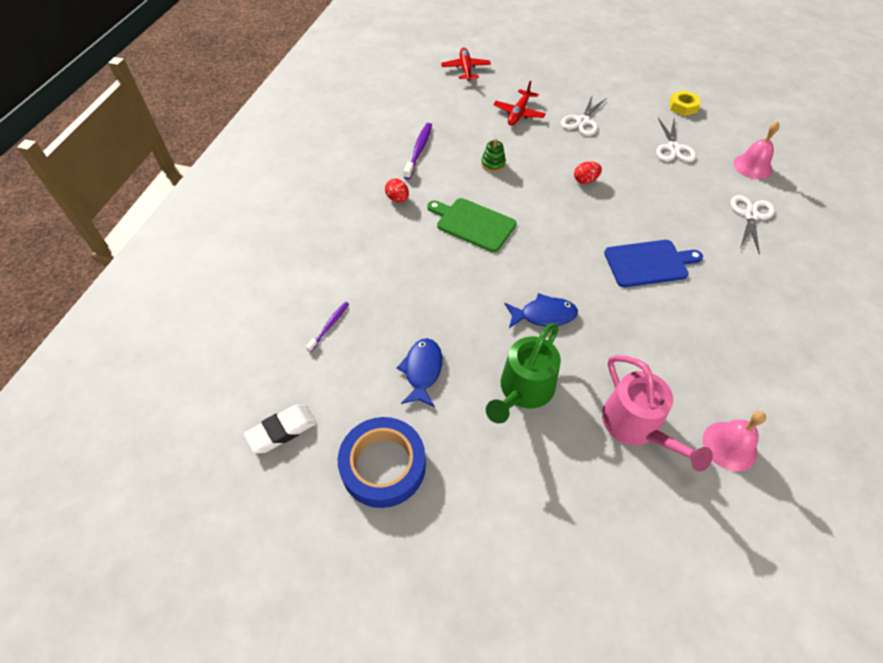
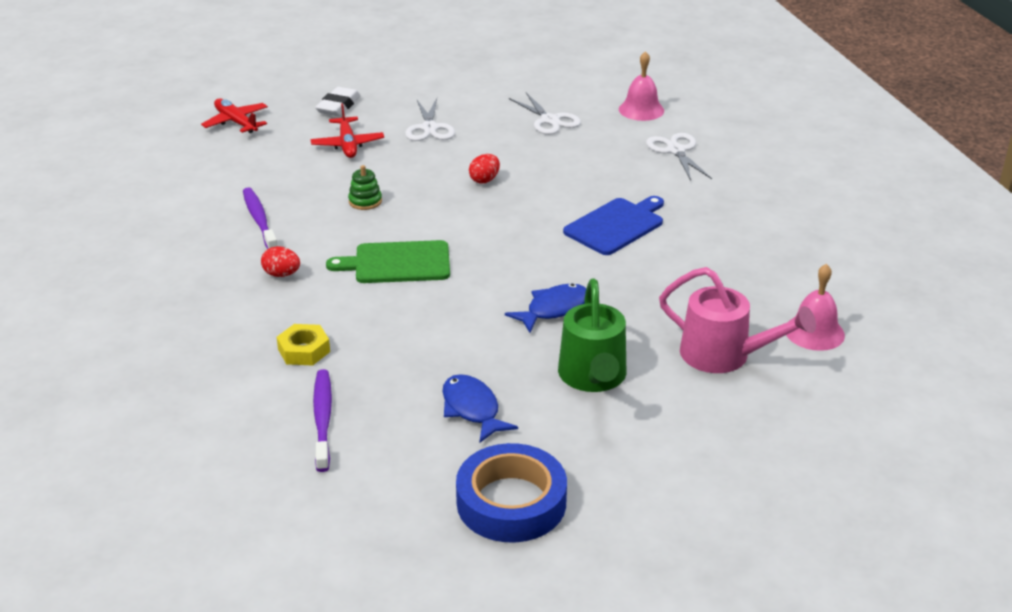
camera: 35 degrees left, 20 degrees down
white eraser [244,404,316,453] -> white eraser moved to [315,87,361,116]
purple toothbrush [306,302,349,352] -> purple toothbrush [313,369,332,472], size x1.61
yellow nut [669,90,700,116] -> yellow nut moved to [277,324,330,366]

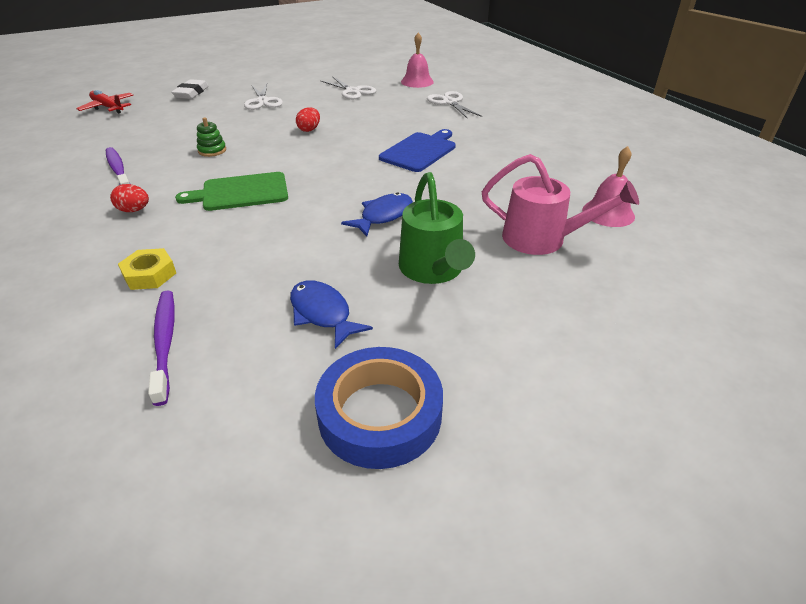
camera: 10 degrees left, 5 degrees up
red plane [311,103,384,158] -> none

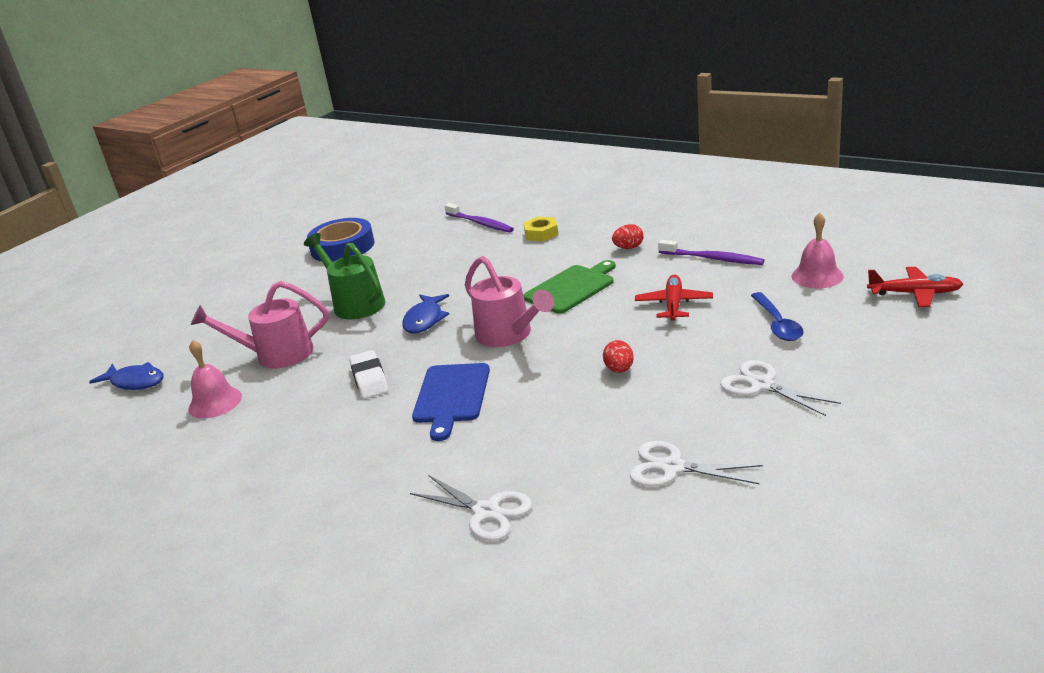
camera: 155 degrees right, 10 degrees down
white eraser [171,79,209,99] -> white eraser moved to [349,350,388,399]
green stacking toy [197,117,226,157] -> red plane [635,275,713,321]
blue fish [290,281,373,349] -> blue fish moved to [89,362,163,390]
pink bell [401,33,434,88] -> pink bell moved to [792,213,844,288]
none -> pink watering can [465,256,554,347]
none -> blue spoon [751,292,804,341]

